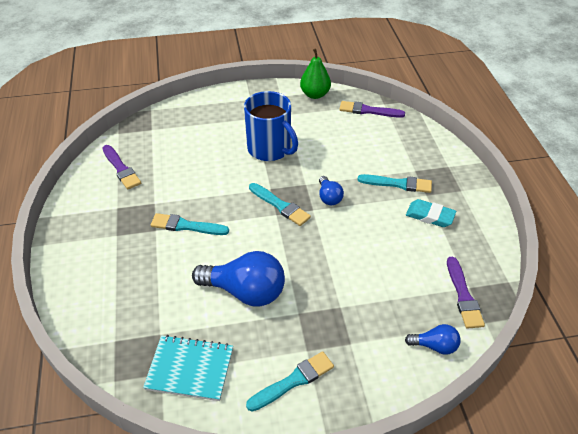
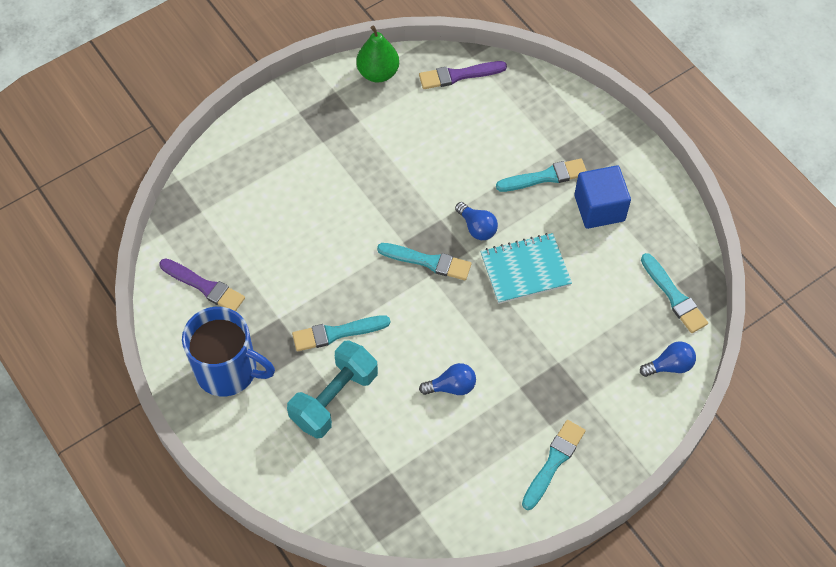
camera: 25 degrees left, 15 degrees up
turquoise notebook [143,335,233,401] -> turquoise notebook moved to [480,233,572,304]
blue light bulb [192,251,285,307] -> blue light bulb [419,363,476,395], size x0.51
blue mug [244,91,298,161] -> blue mug moved to [182,307,275,397]
turquoise eraser [406,199,456,227] -> blue cube [574,165,631,229]
purple brush [447,257,485,329] -> turquoise brush [641,253,708,333]
none -> turquoise dumbbell [287,340,378,438]

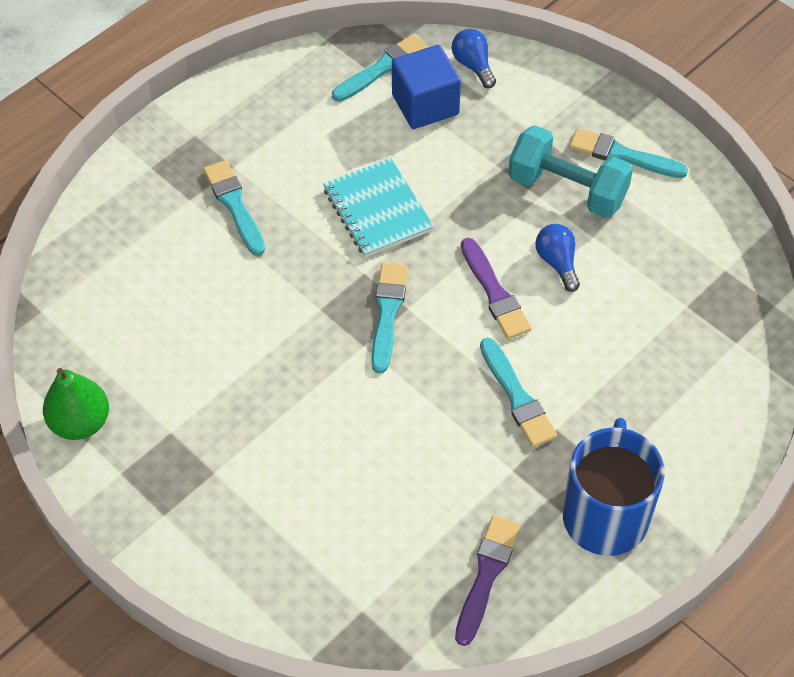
camera: 100 degrees left, 5 degrees down
turquoise dumbbell [287,340,378,438] -> turquoise dumbbell moved to [508,125,633,218]
purple brush [419,61,507,89] -> purple brush moved to [461,238,532,339]
blue light bulb [455,202,498,240] -> none
blue cube [574,165,631,229] -> blue cube moved to [392,45,461,129]

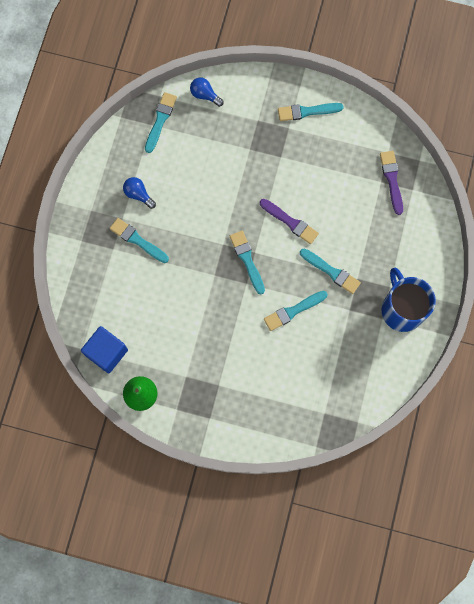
camera: 30 degrees left, 20 degrees up
turquoise notebook [323,158,434,257] -> none
blue cube [392,45,461,129] -> blue cube moved to [81,326,128,374]
purple brush [455,515,520,646] -> purple brush moved to [380,151,403,215]
turquoise dumbbell [508,125,633,218] -> none
blue light bulb [536,224,580,292] -> blue light bulb moved to [123,177,156,209]
none -> turquoise brush [264,291,328,331]

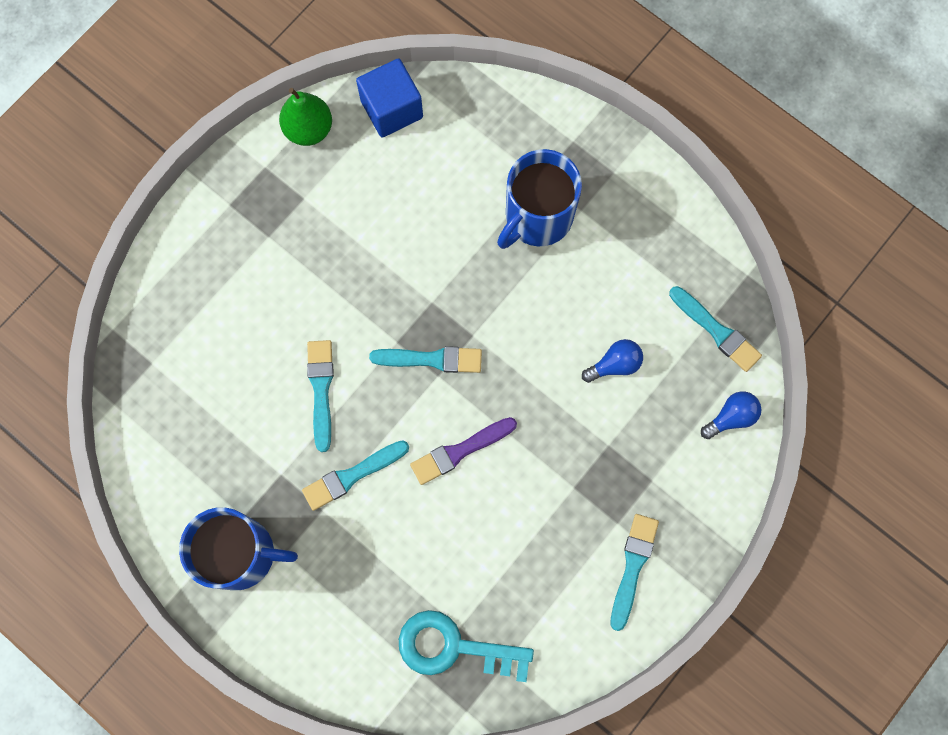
camera: 115 degrees right, 0 degrees up
turquoise brush [110,218,169,263] -> blue mug [497,149,582,249]
blue light bulb [123,177,156,209] -> blue light bulb moved to [582,339,643,383]
purple brush [380,151,403,215] -> turquoise key [399,610,534,682]

